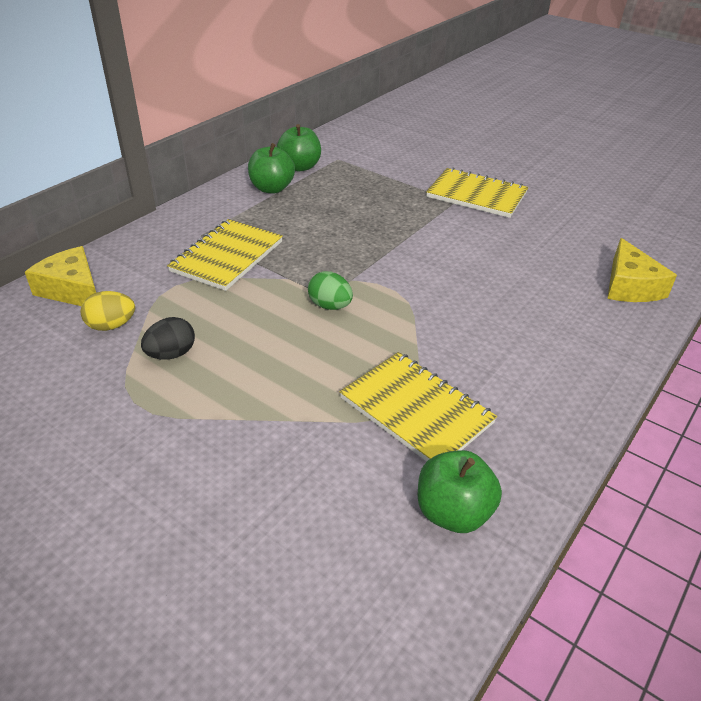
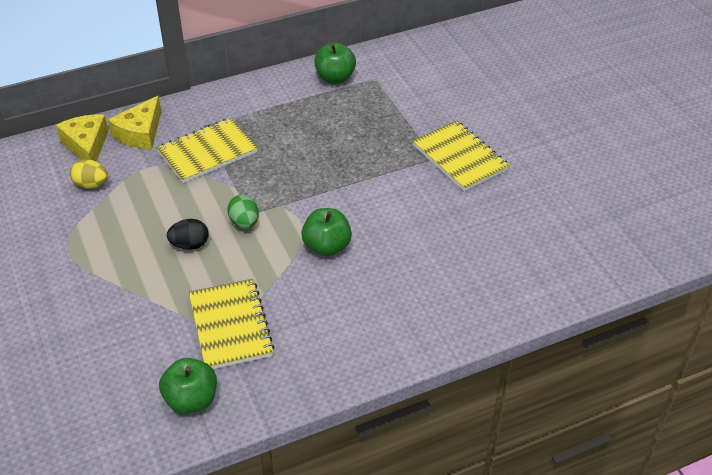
camera: 30 degrees right, 5 degrees up
black egg [141,317,195,360] -> black egg moved to [167,219,209,250]
green apple [248,143,295,193] -> green apple moved to [301,208,352,256]
yellow cheese [607,238,677,302] -> yellow cheese moved to [108,96,161,149]

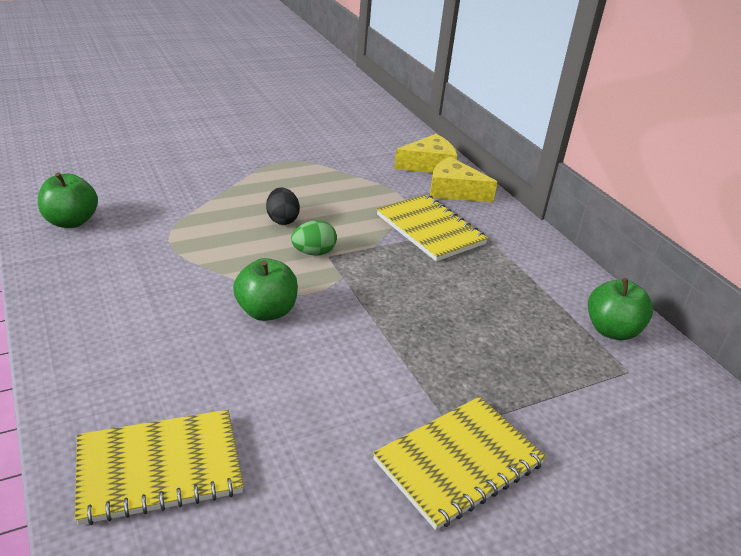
camera: 85 degrees right, 10 degrees down
yellow egg [70,159,108,189] -> none
yellow notebook [189,279,275,369] -> yellow notebook moved to [75,410,244,525]

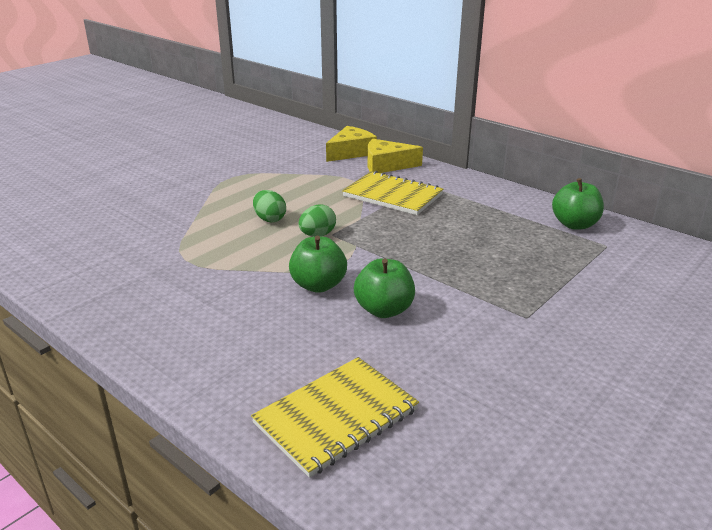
camera: 20 degrees left, 5 degrees down
green apple [38,172,98,228] -> green apple moved to [354,258,415,318]
black egg [266,187,300,225] -> green egg [253,190,286,222]
yellow notebook [373,396,546,530] -> none

